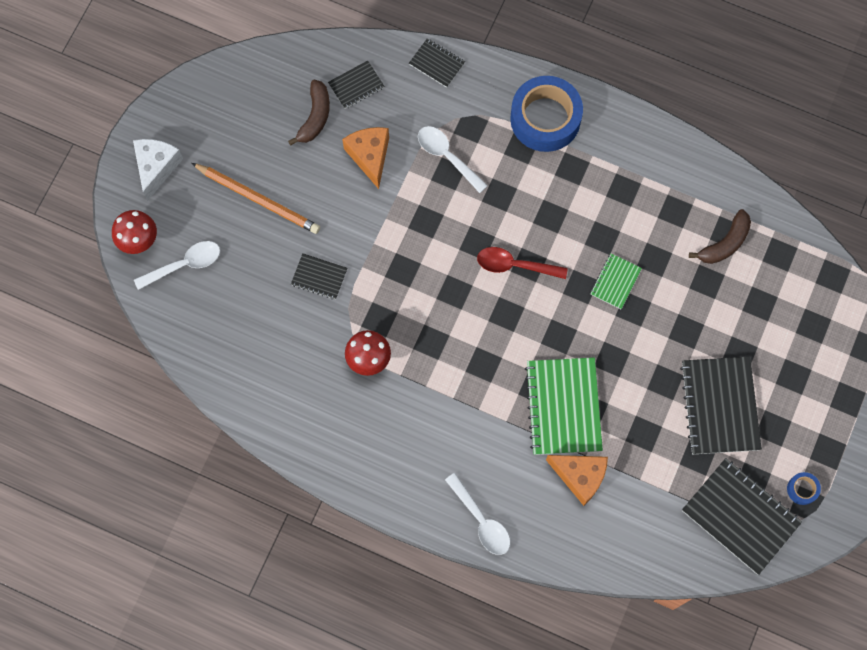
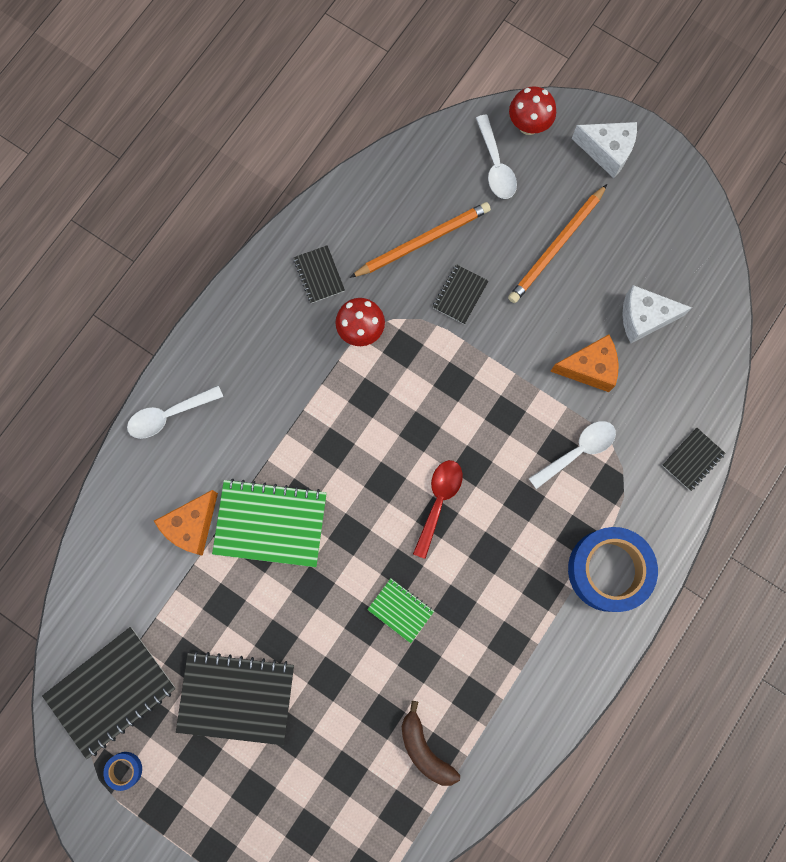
camera: 100 degrees right, 5 degrees up
brown banana [288,80,330,146] -> white cheese [622,285,692,343]
black notebook [328,60,384,109] -> black notebook moved to [293,245,345,303]
none -> orange pencil [350,202,491,278]

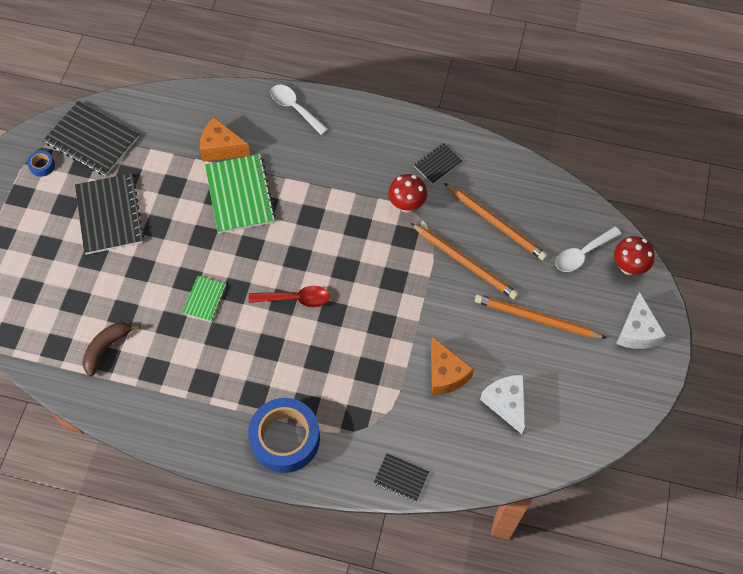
camera: 70 degrees right, 15 degrees down
black notebook [433,264,489,324] -> orange pencil [411,223,519,299]
white spoon [528,421,616,489] -> none

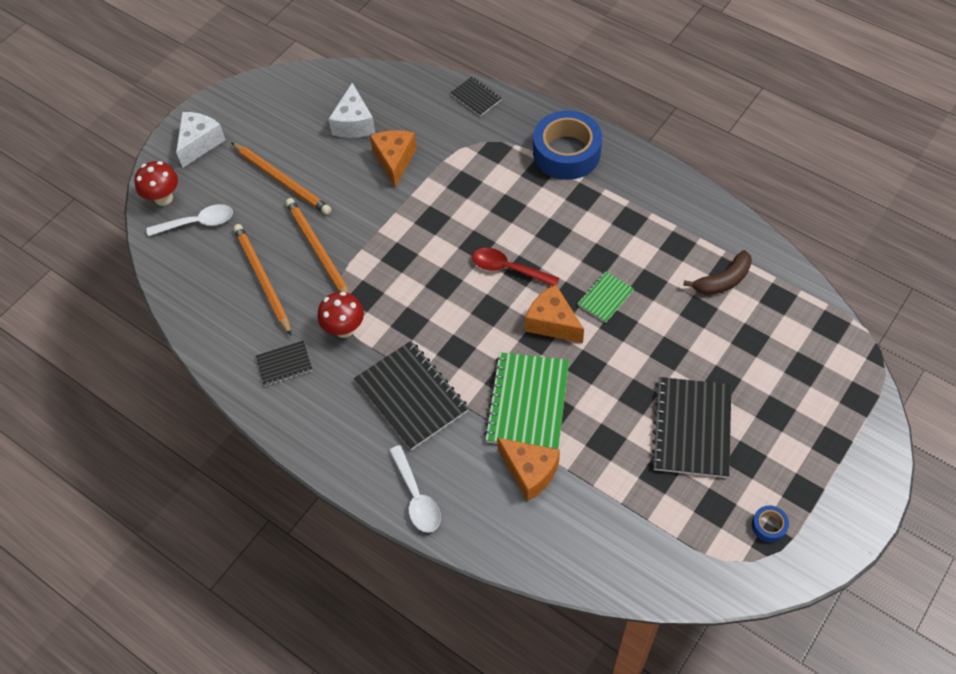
camera: 155 degrees left, 5 degrees down
black notebook [43,101,139,176] -> black notebook moved to [354,341,469,450]
none -> orange cheese [525,285,584,343]

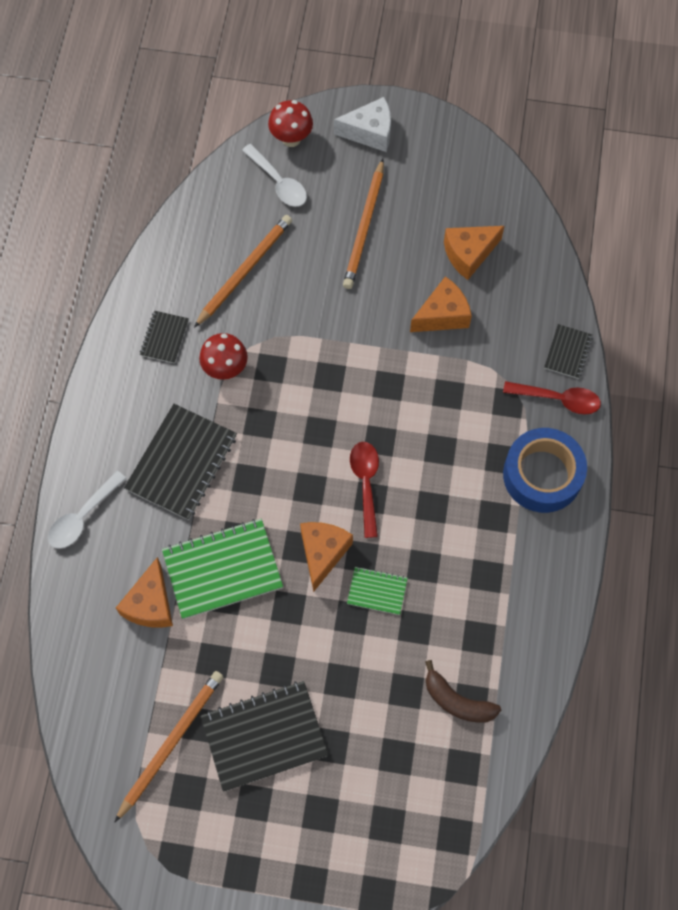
camera: 60 degrees right, 10 degrees up
black notebook [256,341,313,386] -> black notebook turned 60 degrees clockwise [140,311,189,363]
orange pencil [285,198,349,293] -> orange pencil moved to [115,671,224,822]
white cheese [328,83,375,138] -> orange cheese [444,226,504,280]
blue tape [752,505,789,543] -> none
none -> red spoon [503,381,601,415]

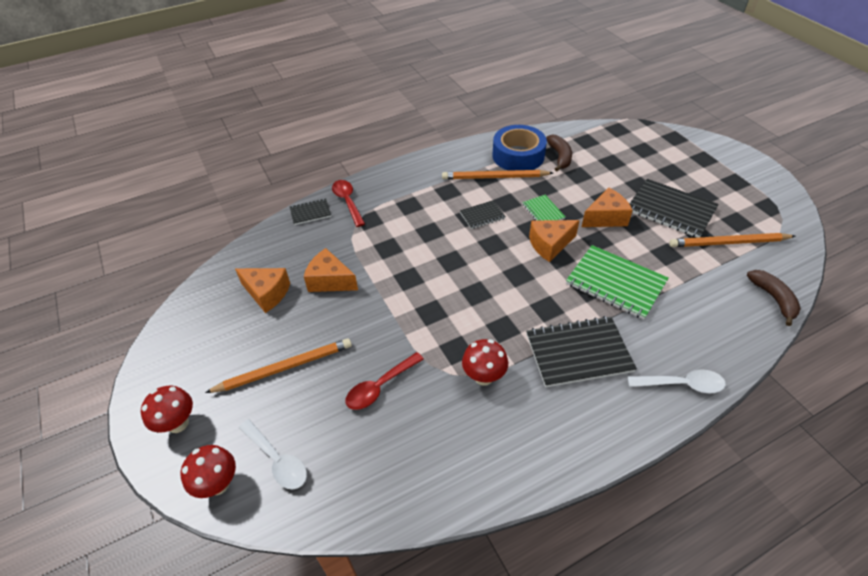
camera: 125 degrees left, 20 degrees down
orange cheese [116,557,173,628] -> orange cheese moved to [582,187,633,227]
black notebook [140,311,189,363] -> black notebook moved to [460,200,506,229]
orange pencil [194,215,292,328] -> orange pencil moved to [442,170,553,179]
white spoon [242,144,307,207] -> white spoon turned 120 degrees clockwise [239,419,307,490]
white cheese [334,97,391,152] -> red mushroom [141,386,193,433]
red spoon [350,442,379,538] -> red spoon moved to [346,352,424,410]
blue tape [503,428,587,513] -> blue tape moved to [492,125,547,171]
none -> brown banana [747,270,801,326]

